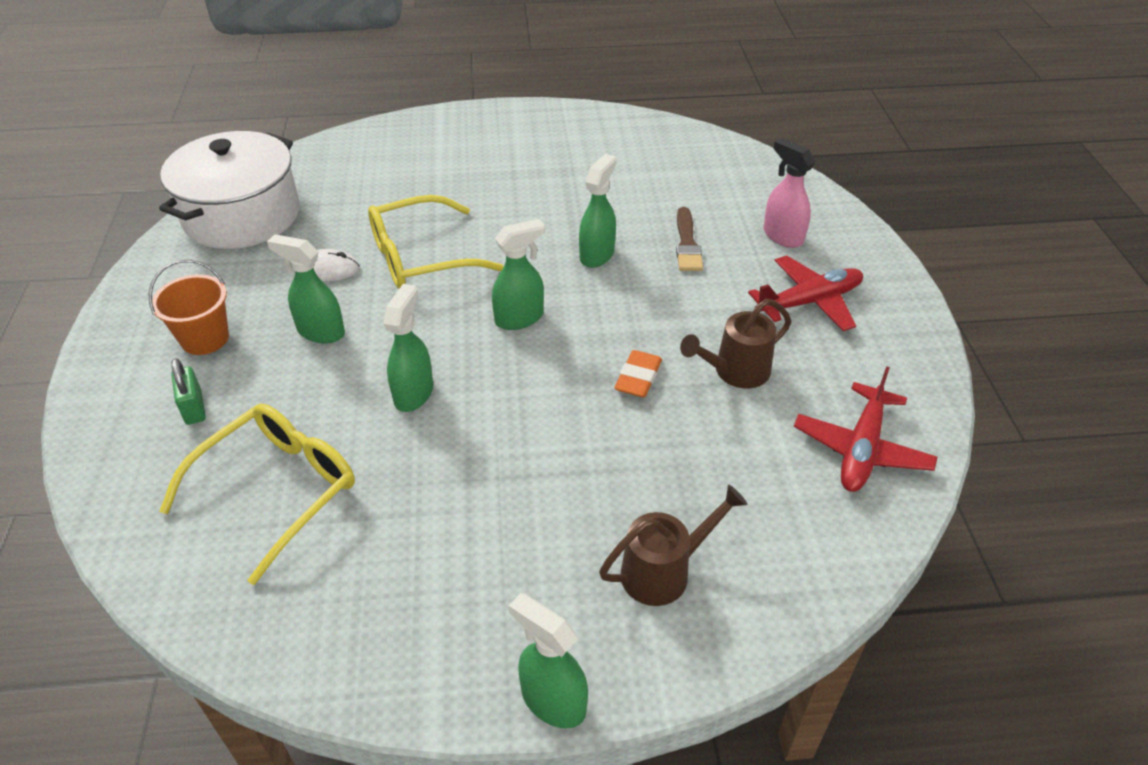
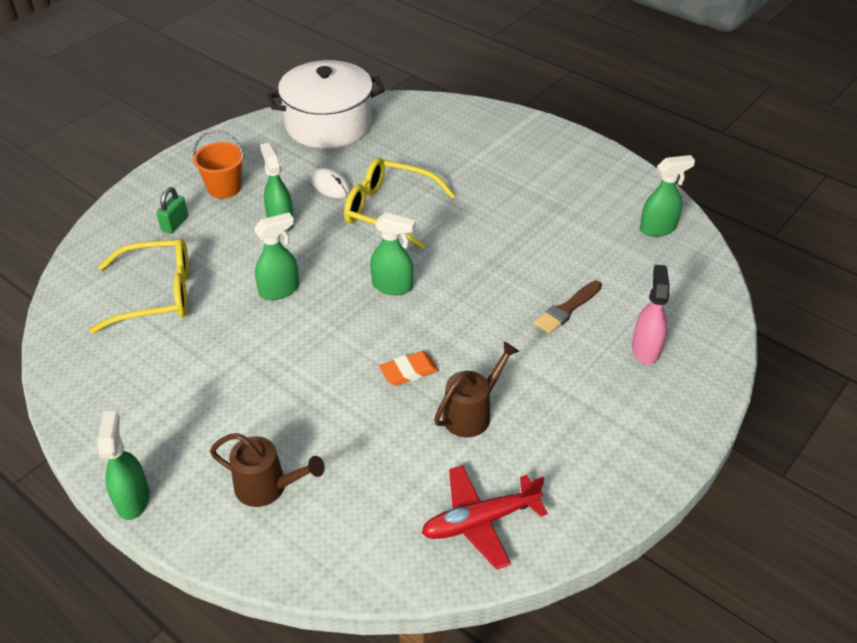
camera: 45 degrees right, 0 degrees up
green spray bottle [579,154,617,268] -> green spray bottle moved to [640,155,695,237]
brown watering can [680,299,791,388] -> brown watering can turned 120 degrees clockwise [434,341,520,437]
red plane [748,256,863,331] -> none

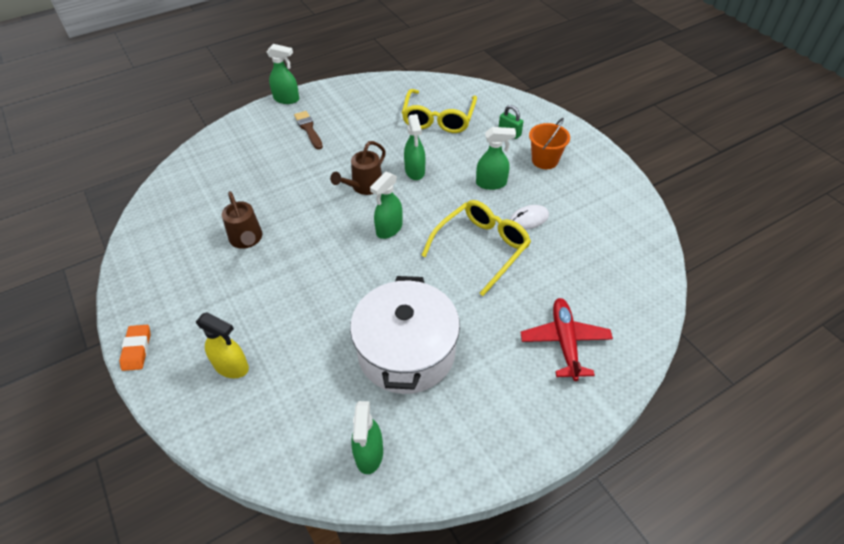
camera: 110 degrees right, 5 degrees up
brown watering can [210,433,325,507] -> brown watering can moved to [330,141,386,195]
white pot [267,60,385,148] -> white pot moved to [350,276,460,394]
orange eraser [379,351,439,386] -> orange eraser moved to [120,325,151,371]
red plane [422,465,548,570] -> red plane moved to [520,298,613,381]
brown brush [534,281,602,334] -> brown brush moved to [294,111,323,150]
pink spray bottle [632,265,670,365] -> yellow spray bottle [196,312,249,378]

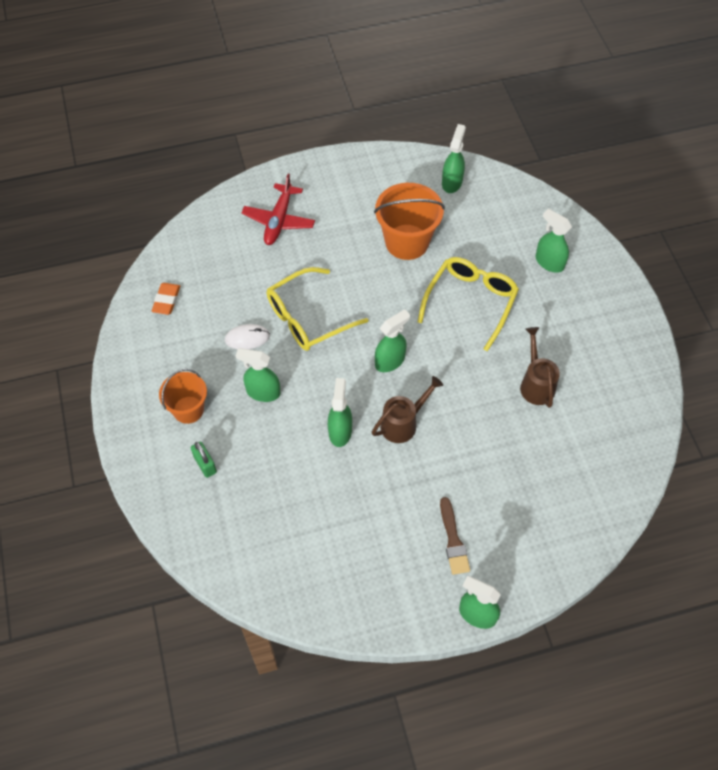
camera: 165 degrees left, 10 degrees up
orange eraser [120,325,151,371] -> orange eraser moved to [152,283,180,315]
yellow spray bottle [196,312,249,378] -> green spray bottle [535,209,572,273]
white pot [350,276,460,394] -> orange bucket [374,183,445,260]
yellow glasses [402,89,477,133] -> yellow glasses moved to [418,257,519,351]

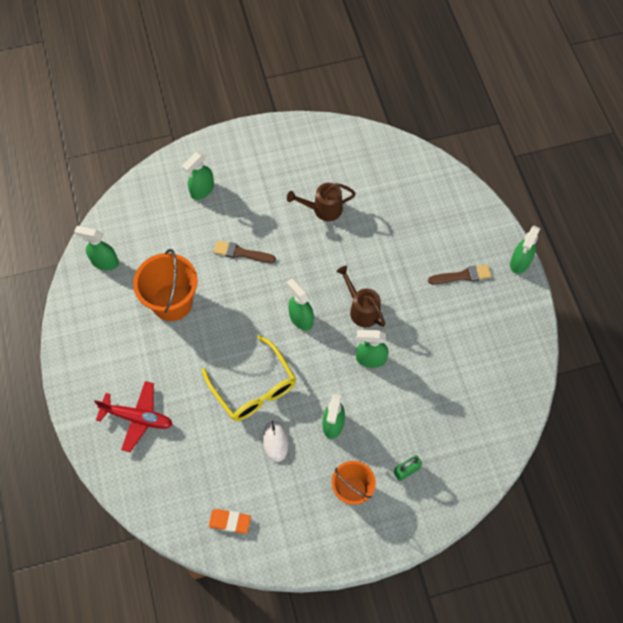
camera: 90 degrees left, 5 degrees up
yellow glasses [418,257,519,351] -> brown brush [214,240,276,263]

